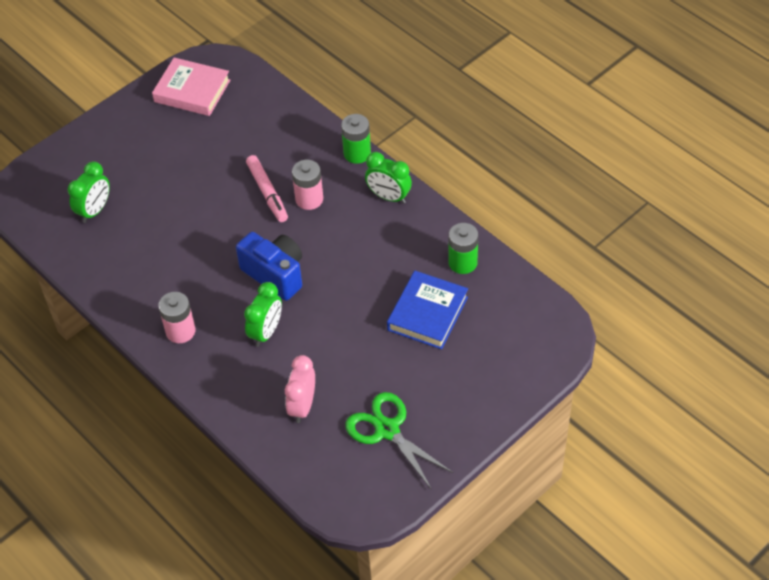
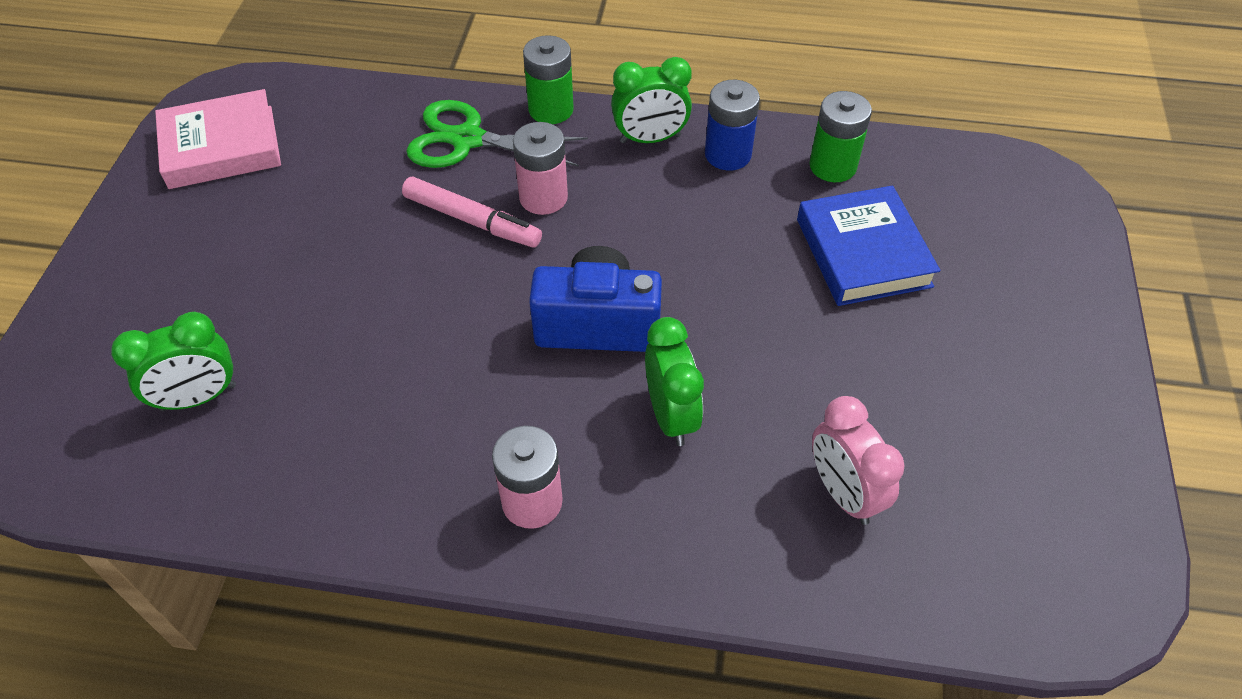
camera: 40 degrees left, 0 degrees up
green clock [68,161,110,223] -> green clock turned 75 degrees clockwise [111,312,236,411]
green scissors [345,392,453,490] -> green scissors moved to [406,100,588,168]
none -> blue battery [705,80,760,171]

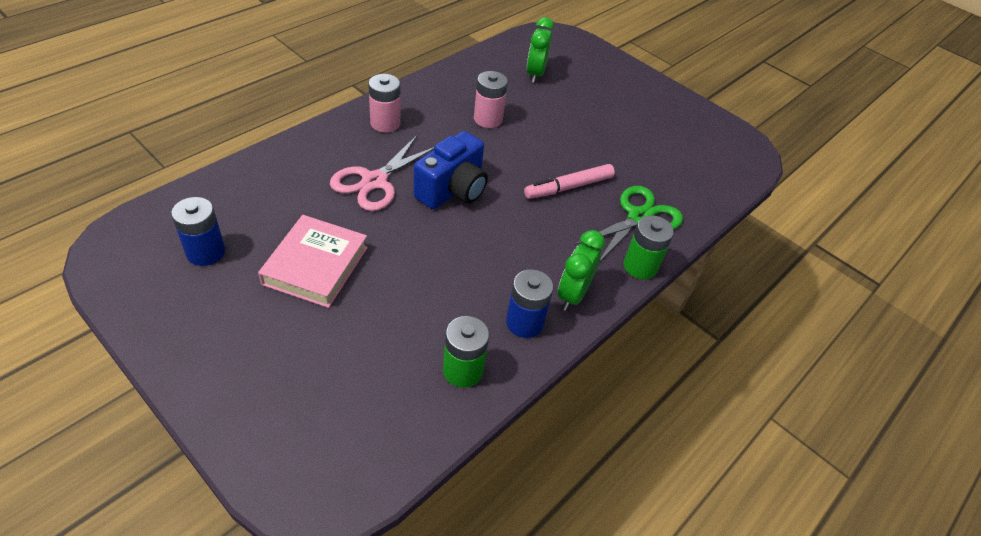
camera: 120 degrees right, 5 degrees down
pink book [155,89,281,189] -> pink book moved to [258,215,368,308]
pink battery [513,122,568,215] -> pink battery moved to [474,71,508,128]
green clock [645,317,704,446] -> pink scissors [330,134,434,211]
blue book [797,186,940,306] -> none
pink clock [812,396,905,525] -> none
none -> blue battery [171,197,225,266]

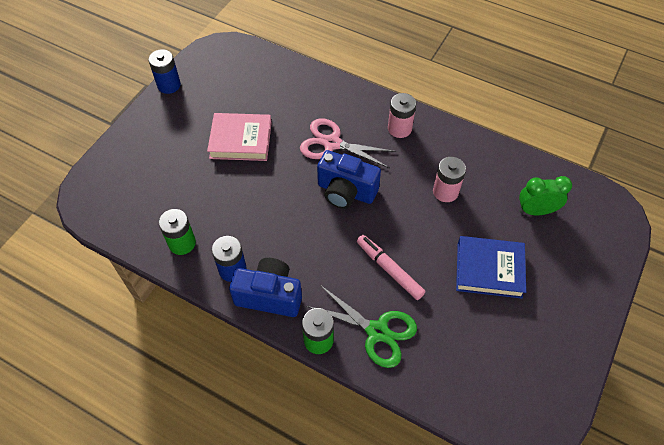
camera: 80 degrees right, 10 degrees up
blue battery [171,197,225,266] -> blue battery moved to [148,49,181,94]
green clock [558,230,605,311] -> blue camera [229,258,302,317]
none -> blue book [456,236,526,299]

